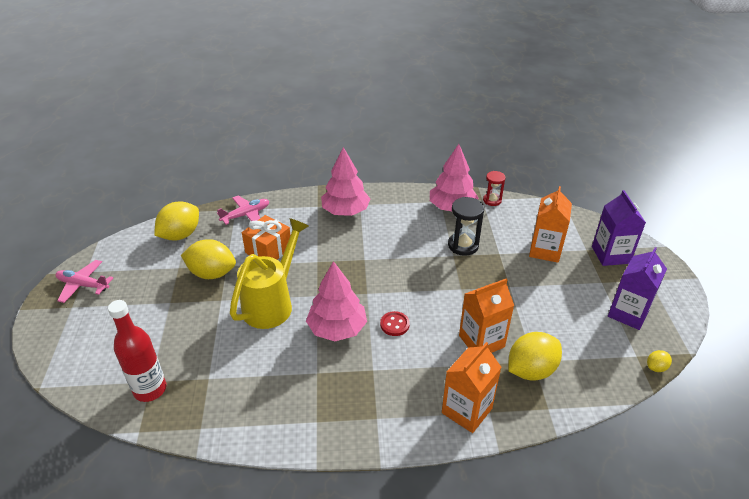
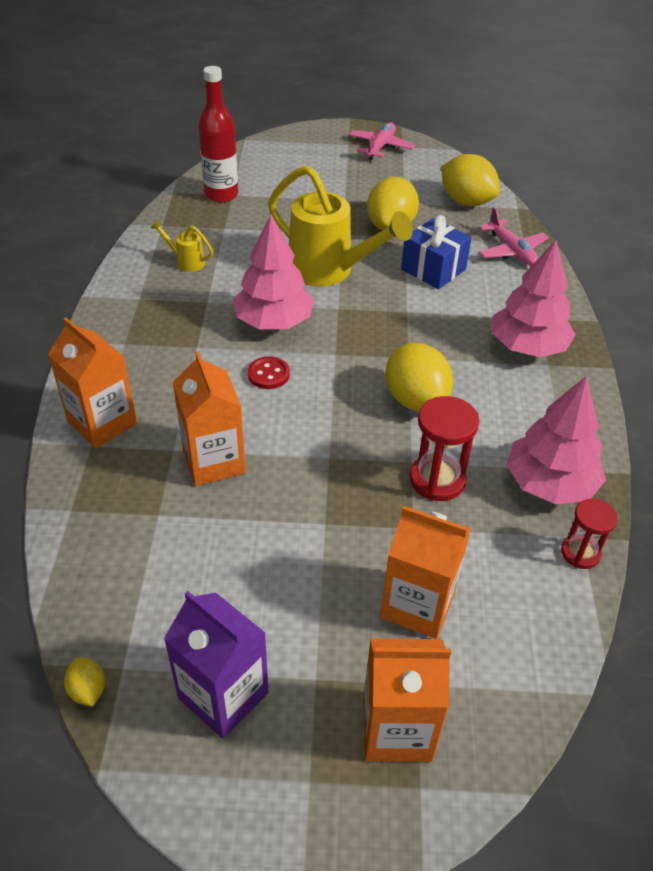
camera: 95 degrees right, 5 degrees up
orange gift [242,215,291,259] -> blue gift [401,215,472,289]
black hourglass [448,197,484,256] -> red hourglass [410,396,479,501]
yellow lemon [508,332,562,381] -> yellow lemon moved to [385,343,453,411]
purple carton [592,190,646,266] -> orange carton [363,638,451,762]
none -> yellow watering can [150,219,213,272]

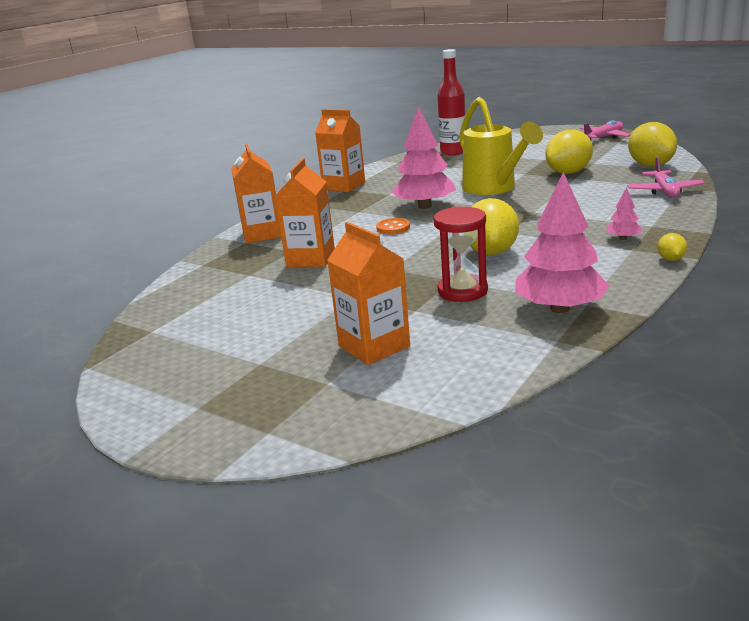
camera: 35 degrees right, 20 degrees down
yellow lemon [64,657,105,707] -> yellow lemon moved to [657,233,687,261]
yellow watering can [150,219,213,272] -> none
purple carton [164,591,268,739] -> none
red button [248,357,290,389] -> orange button [376,218,410,234]
orange carton [363,638,451,762] -> orange carton moved to [315,109,365,192]
blue gift [401,215,472,289] -> none
pink tree [492,240,576,357] -> pink tree [606,187,642,240], size x0.45
red hourglass [561,499,618,569] -> none

